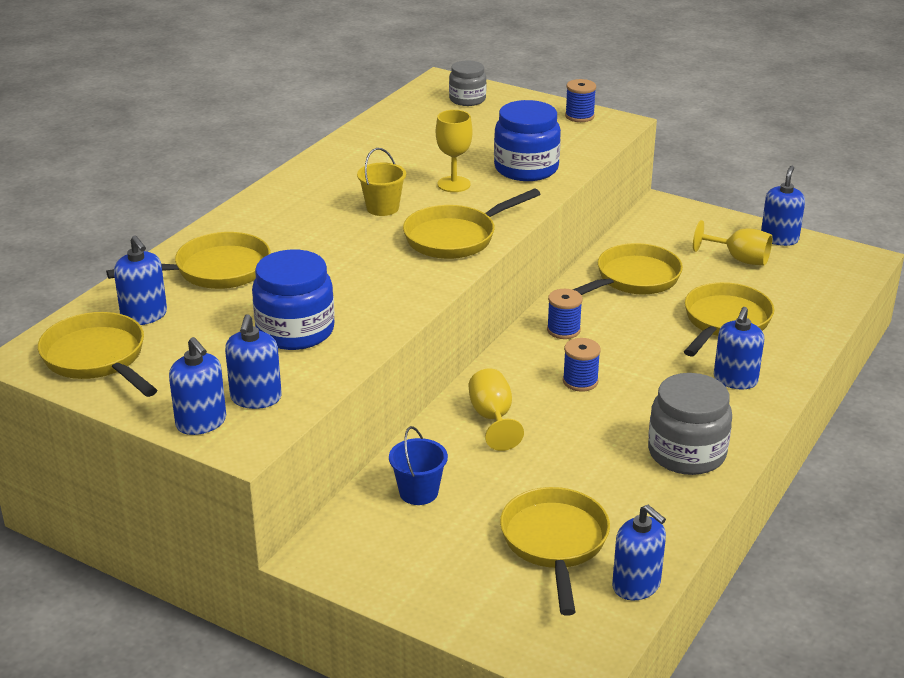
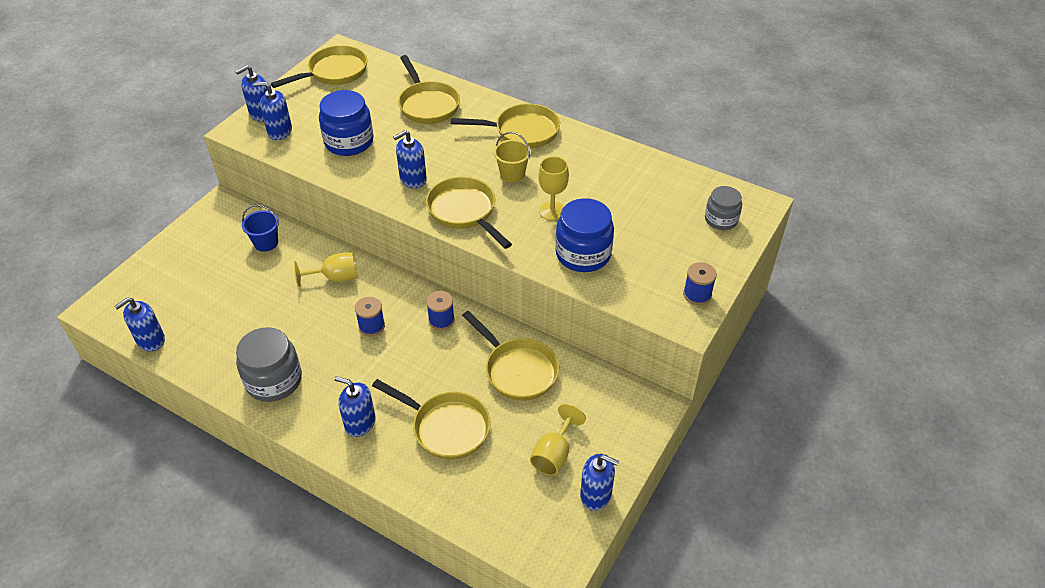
camera: 90 degrees right, 15 degrees up
blue soap dispenser [114,235,167,325] -> blue soap dispenser moved to [393,130,427,188]
yellow pan [500,487,610,616] -> yellow pan moved to [451,103,560,148]

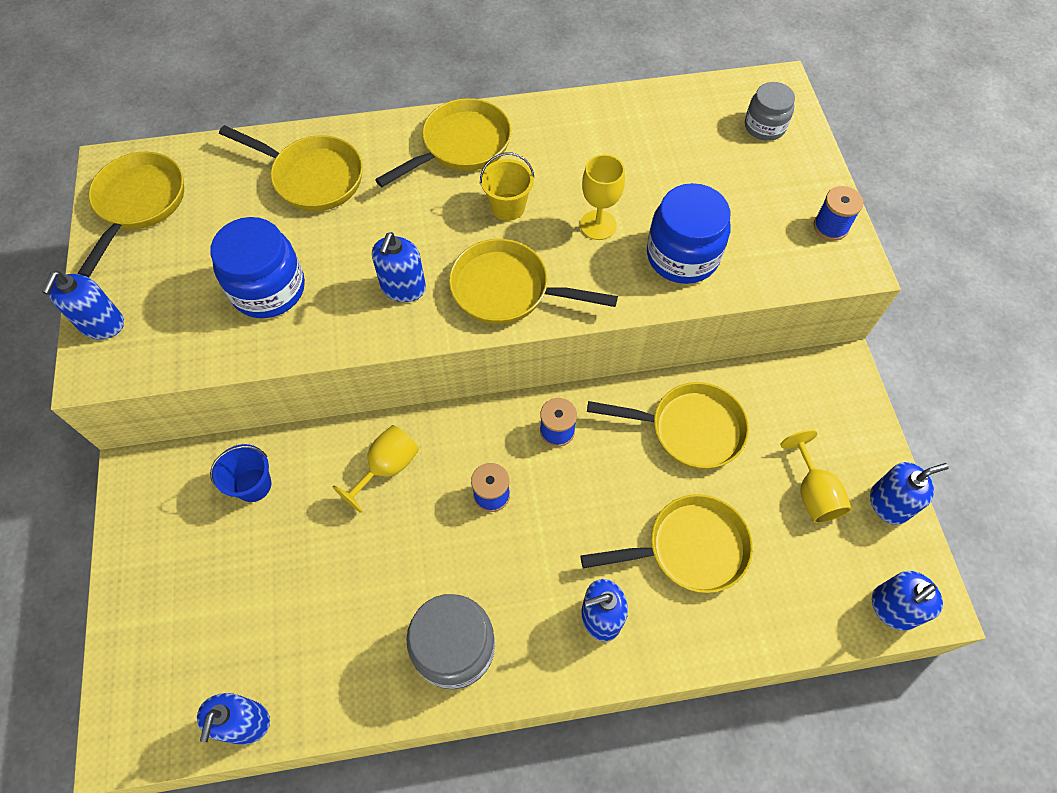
camera: 40 degrees left, 15 degrees up
blue soap dispenser [253,82,292,140] -> blue soap dispenser moved to [872,571,943,631]

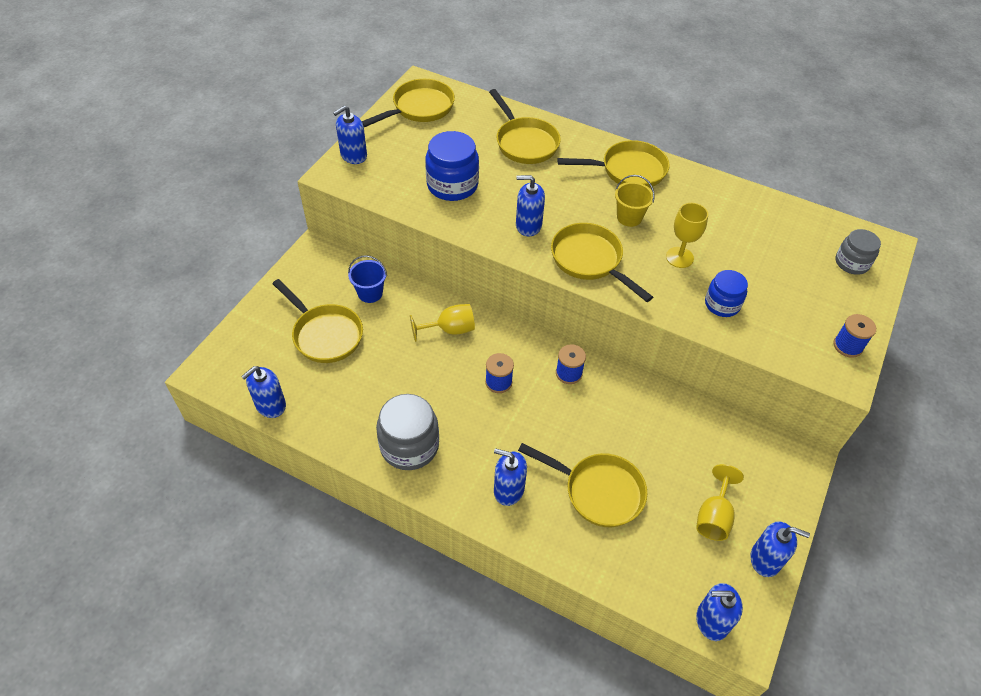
camera: 35 degrees right, 10 degrees down
blue soap dispenser [372,232,426,302] -> blue soap dispenser turned 45 degrees clockwise [516,175,545,236]
yellow pan [587,382,749,469] -> yellow pan moved to [272,279,363,363]
blue jar [647,183,730,284] -> blue jar [705,270,748,317], size x0.63

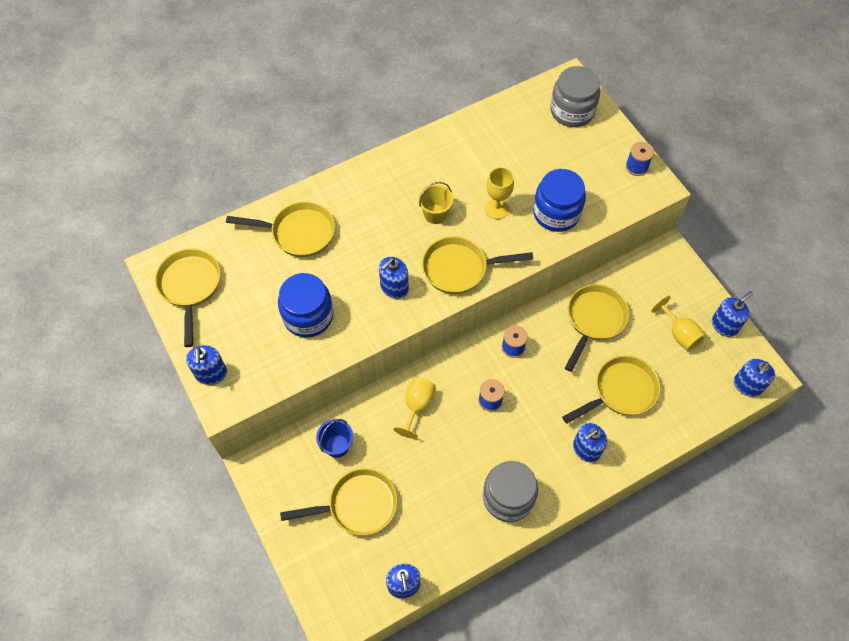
camera: 55 degrees left, 10 degrees up
yellow pan [557,140,670,188] -> yellow pan moved to [565,284,629,372]
blue jar [705,270,748,317] -> blue jar [533,169,586,232], size x1.60
grey jar [835,229,881,275] -> grey jar [550,66,600,127], size x1.60

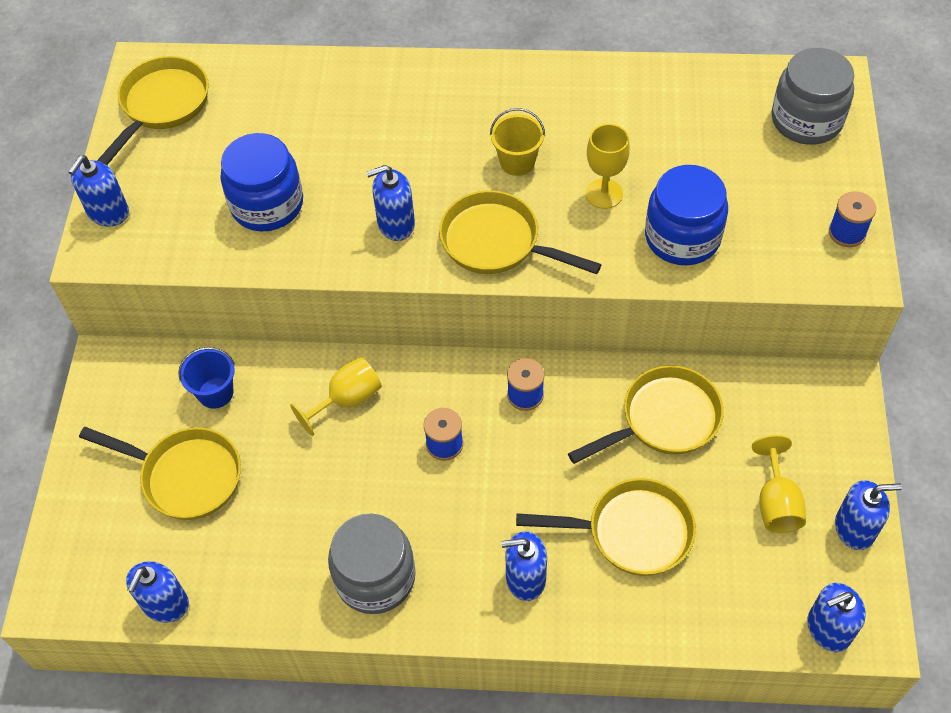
camera: 35 degrees right, 5 degrees down
yellow pan [226,201,335,257] -> none

